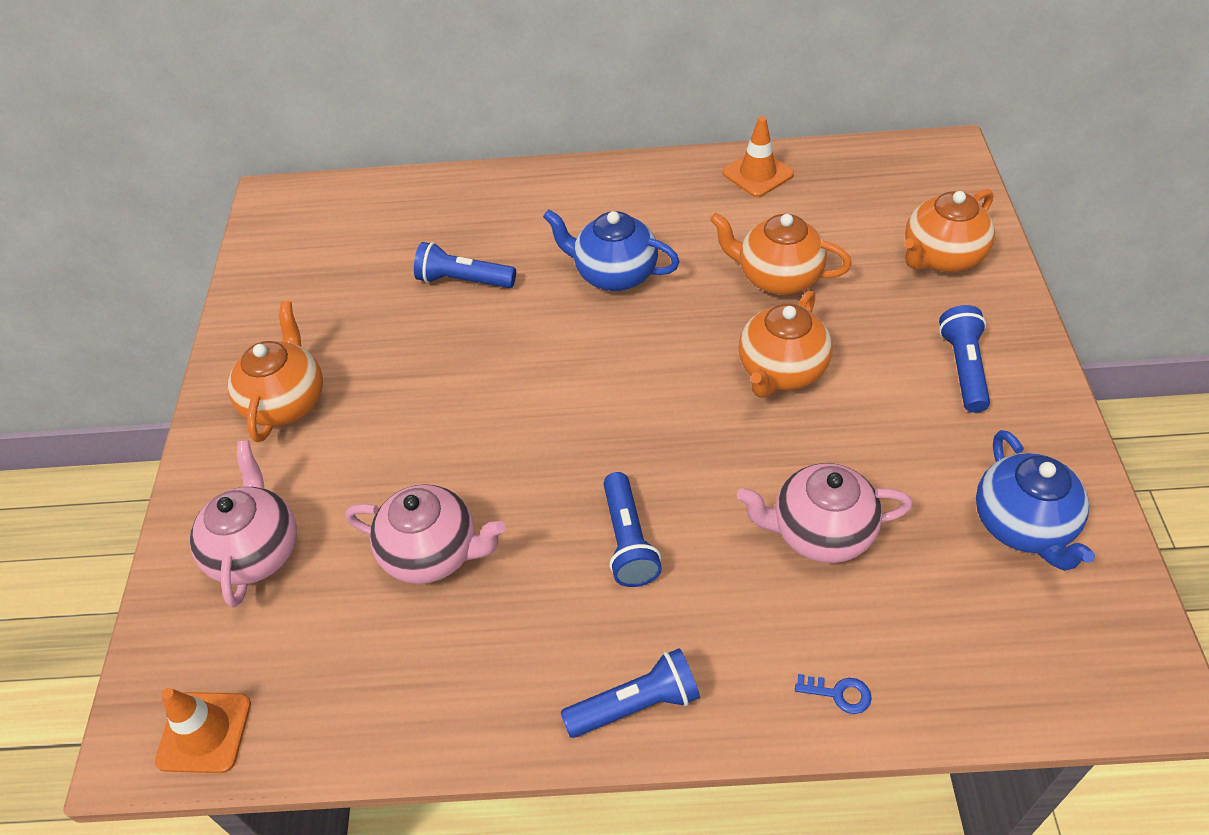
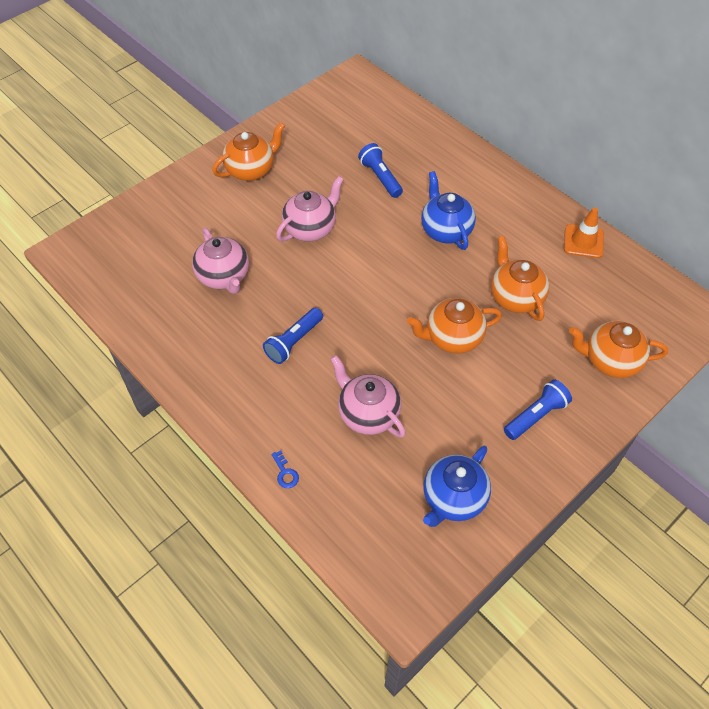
camera: 45 degrees right, 5 degrees up
orange traffic cone [155,688,251,773] -> none
pink teapot [190,440,297,607] -> pink teapot moved to [276,176,344,241]
blue flashlight [561,648,700,738] -> none

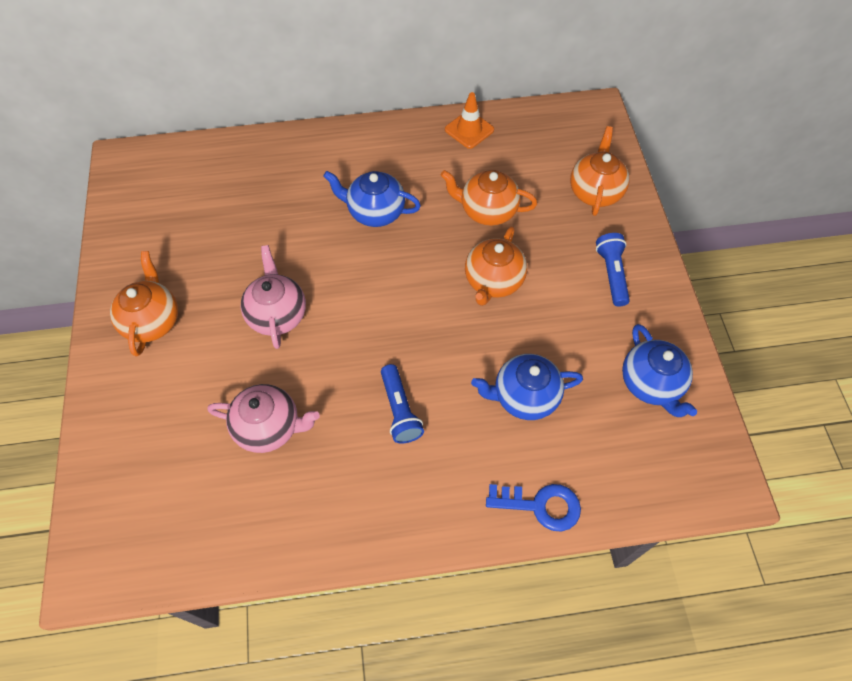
camera: 55 degrees left, 5 degrees up
blue key [272,450,299,488] -> blue key [486,484,581,532], size x1.99
pink teapot [331,355,406,438] -> blue teapot [471,354,583,420]
blue flashlight [358,143,403,198] -> none
orange teapot [569,321,668,378] -> orange teapot turned 150 degrees clockwise [570,126,630,216]

